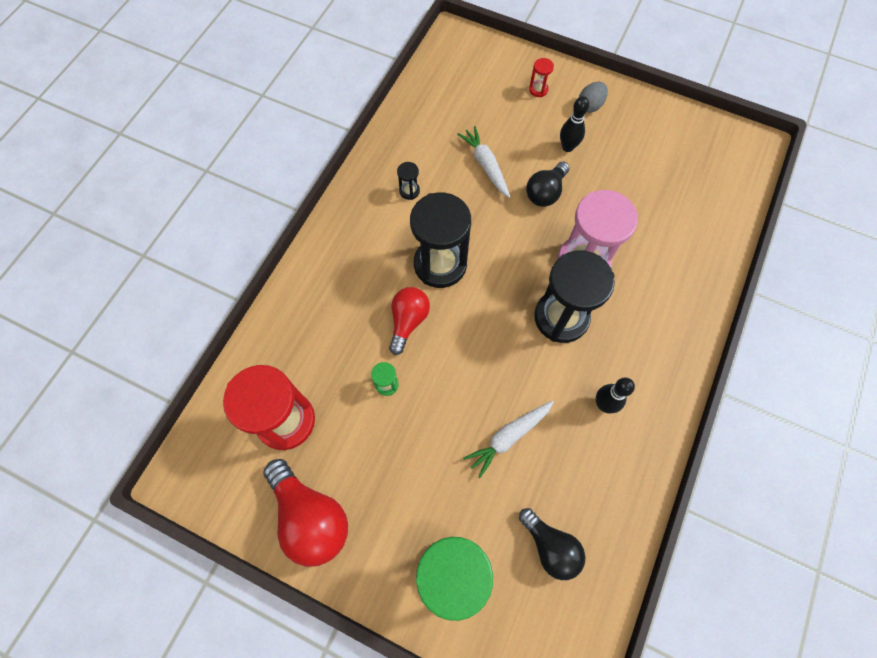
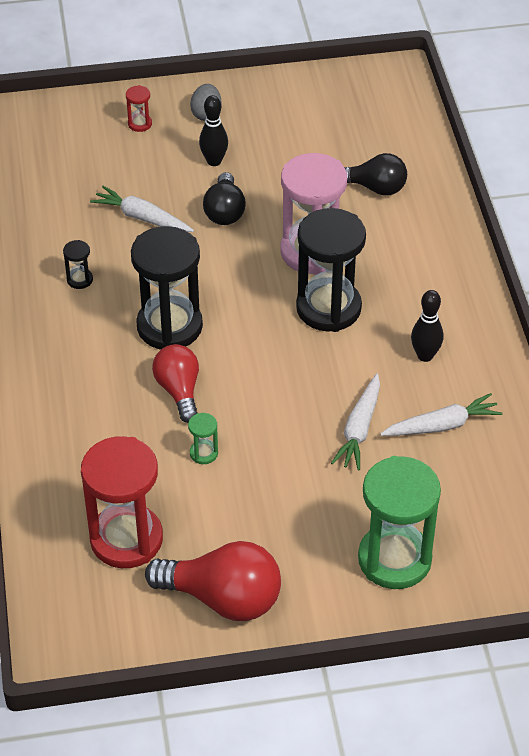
camera: 35 degrees left, 20 degrees down
black light bulb [519,508,585,580] -> black light bulb moved to [344,153,407,196]
none -> white carrot [380,393,503,436]

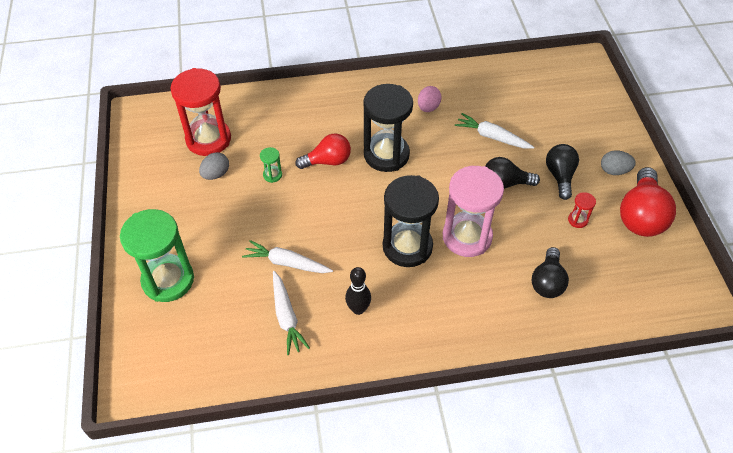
camera: 90 degrees right, 5 degrees up
black hourglass [63,240,93,289] -> pink egg [418,86,442,112]
white carrot [90,186,194,232] -> white carrot turned 90 degrees counterclockwise [455,113,534,149]
red hourglass [126,85,152,132] -> red hourglass moved to [568,192,596,228]
red light bulb [145,541,281,621] -> red light bulb moved to [620,167,676,237]
black bowling pin [199,95,228,166] -> black light bulb [546,144,579,200]
none -> grey egg [199,152,229,180]

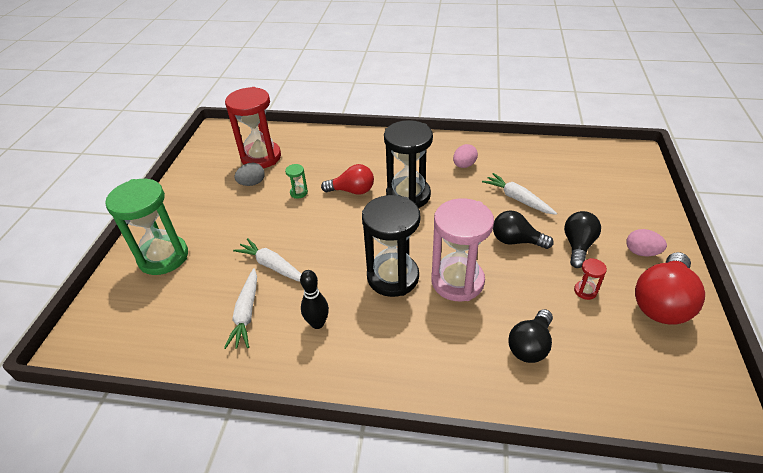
camera: 20 degrees right, 10 degrees down
grey egg [601,150,636,175] -> pink egg [626,229,667,256]

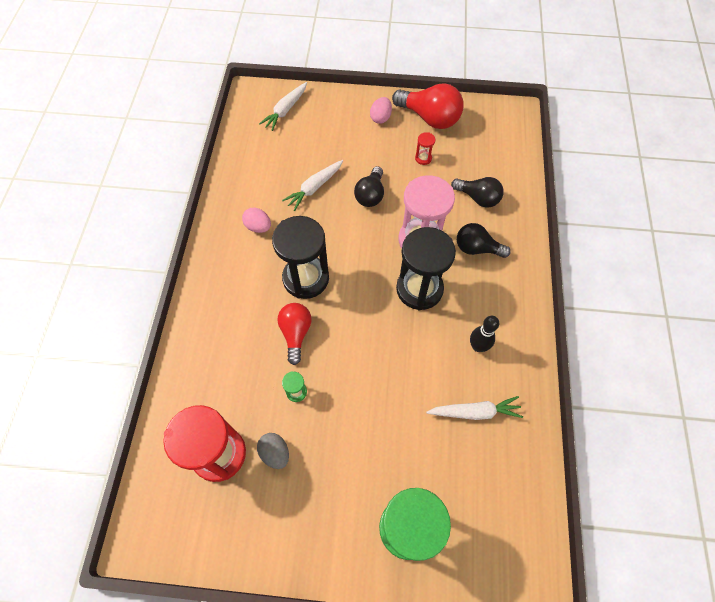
camera: 95 degrees left, 20 degrees up
white carrot [233,238,301,281] -> white carrot moved to [259,82,307,131]
black light bulb [564,211,601,268] -> black light bulb moved to [457,223,511,258]

